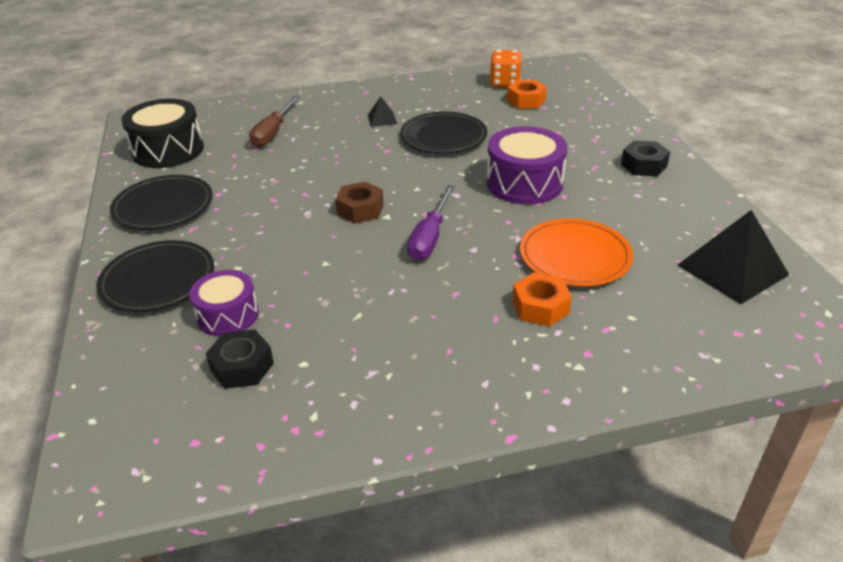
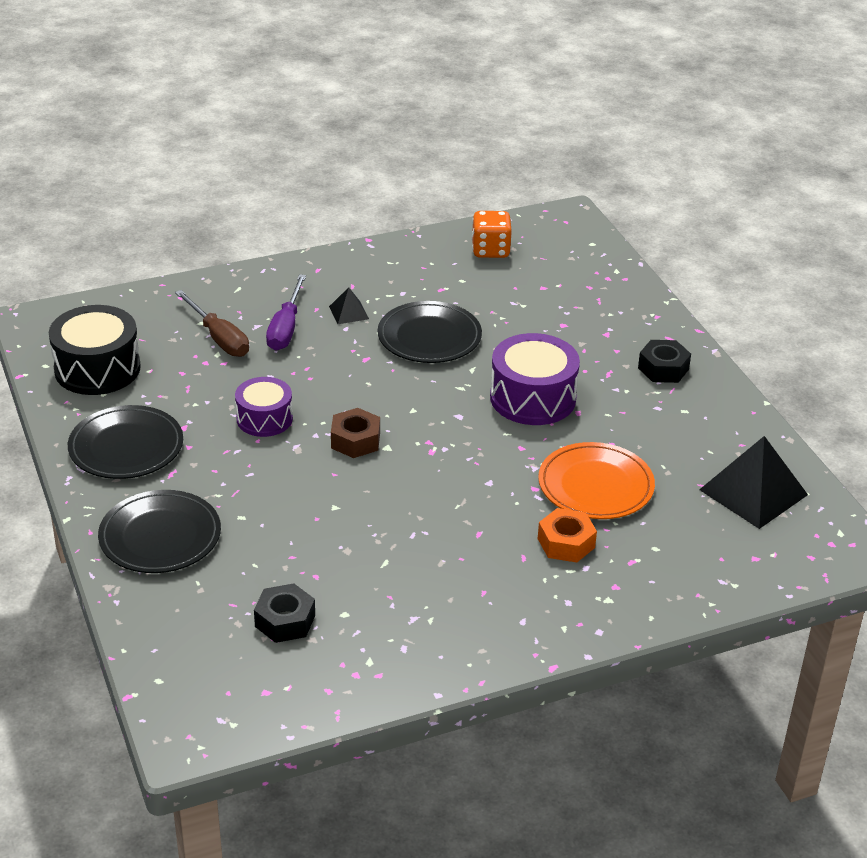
camera: 10 degrees left, 0 degrees up
purple drum [190,270,259,336] -> purple drum moved to [235,377,293,437]
brown screwdriver [249,96,300,148] -> brown screwdriver turned 45 degrees counterclockwise [175,290,249,357]
purple screwdriver [407,185,454,261] -> purple screwdriver moved to [266,274,306,351]
orange nut [507,80,547,109] -> none

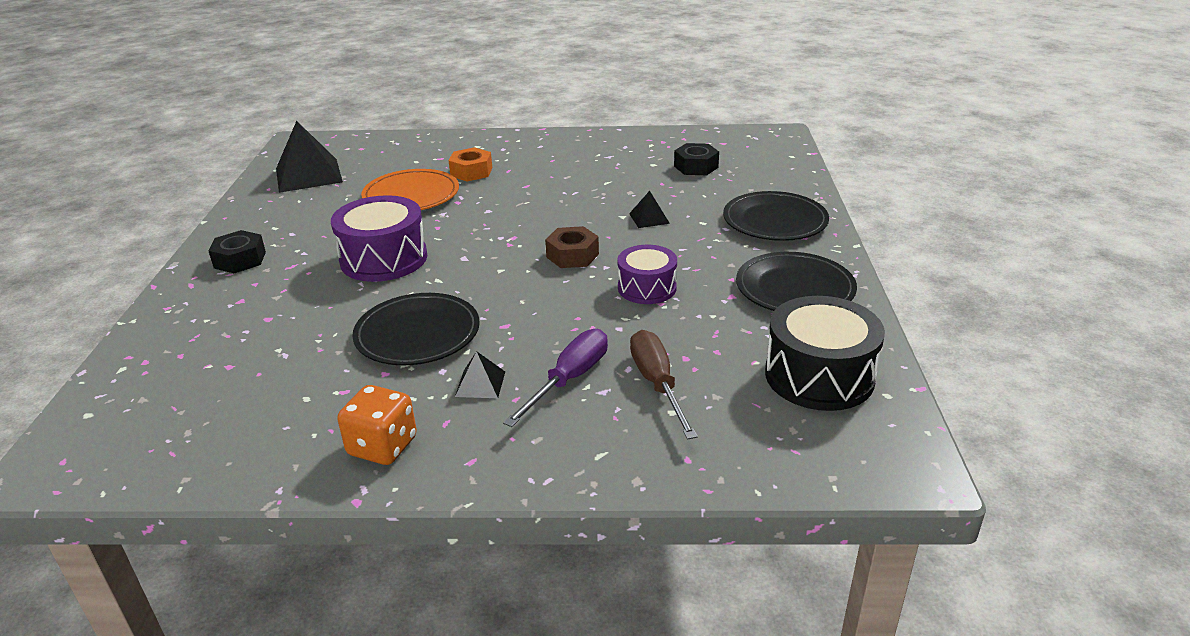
camera: 155 degrees left, 5 degrees down
orange dice [472,211,512,258] -> orange dice moved to [337,385,417,465]
none -> black pyramid [629,191,670,228]

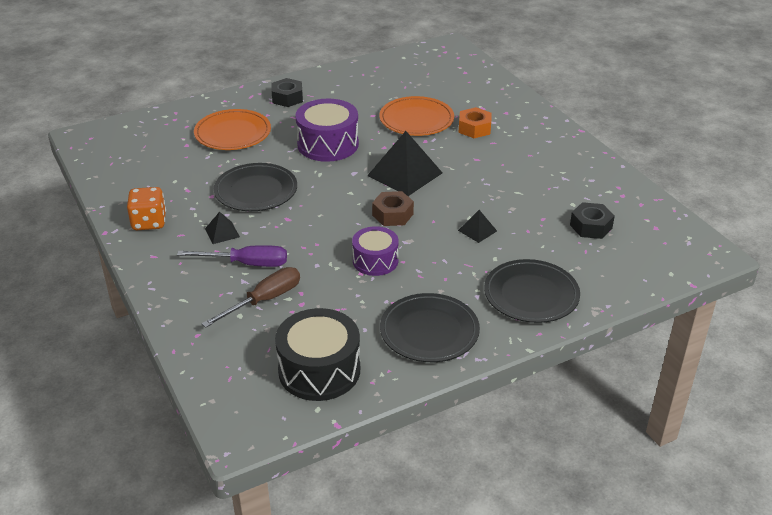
camera: 60 degrees right, 5 degrees up
black pyramid [276,121,343,193] -> black pyramid moved to [367,131,442,196]
none -> orange plate [194,109,271,150]

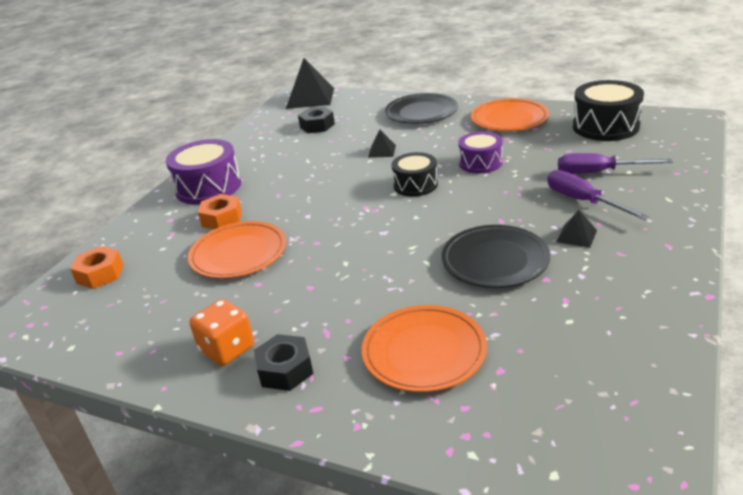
camera: 125 degrees left, 5 degrees down
orange dice [127,187,166,230] -> orange dice moved to [190,299,254,366]
brown screwdriver [201,267,300,328] -> purple screwdriver [558,153,673,174]
purple drum [295,99,359,162] -> purple drum moved to [166,139,241,205]
black pyramid [367,131,442,196] -> black pyramid moved to [286,58,334,109]
brown nut [372,191,414,226] -> black drum [392,152,438,196]
black plate [380,293,480,362] -> orange plate [471,99,549,131]
none -> orange nut [70,246,124,289]

